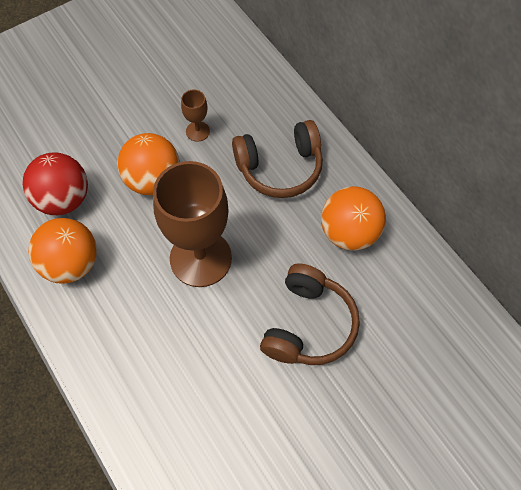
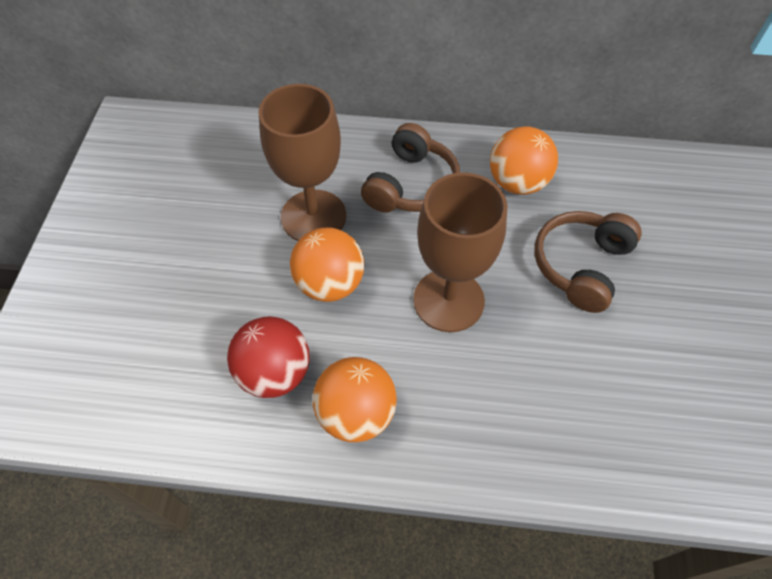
camera: 50 degrees left, 5 degrees down
brown goblet [181,90,210,142] -> brown goblet [259,84,346,241], size x2.35
brown headphones [260,264,360,365] -> brown headphones turned 120 degrees counterclockwise [535,211,642,313]

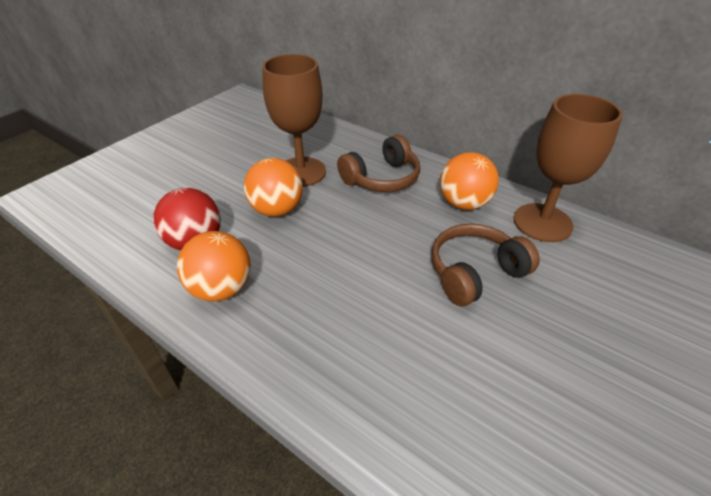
camera: 30 degrees right, 15 degrees down
brown goblet [413,172,507,332] -> brown goblet moved to [514,94,623,242]

